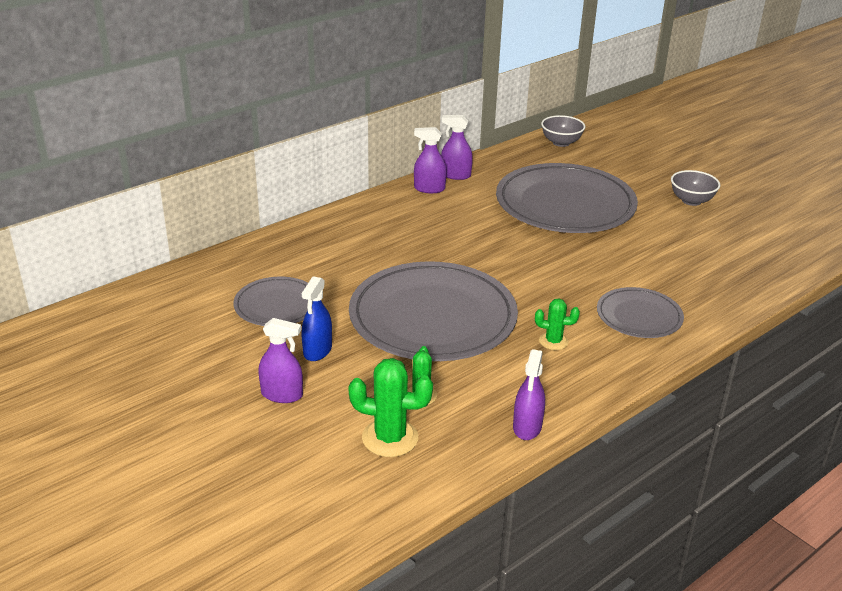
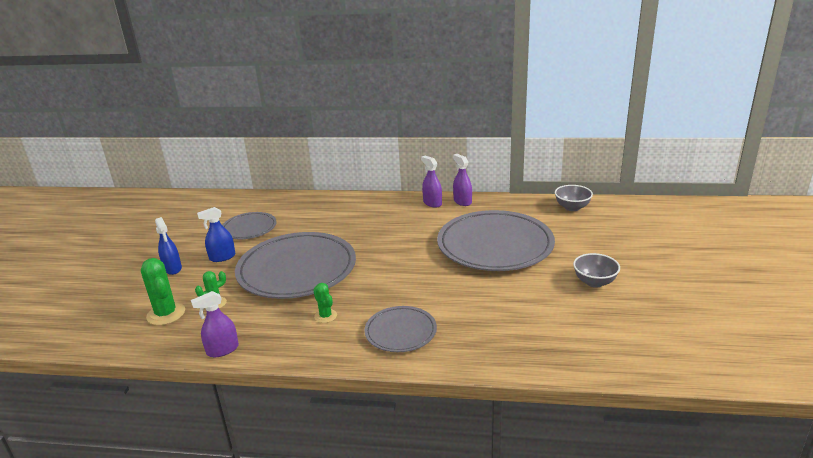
camera: 50 degrees right, 5 degrees down
purple spray bottle [258,318,303,403] -> blue spray bottle [155,217,182,275]

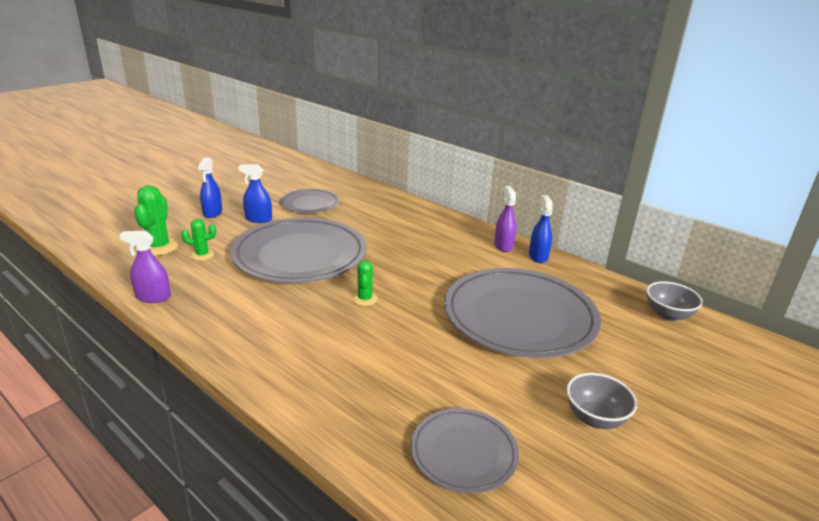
camera: 30 degrees right, 0 degrees up
green cactus [313,283,337,323] -> green cactus moved to [352,260,378,306]
grey plate [364,306,437,352] -> grey plate moved to [411,408,519,493]
purple spray bottle [453,154,472,206] -> blue spray bottle [529,195,553,263]

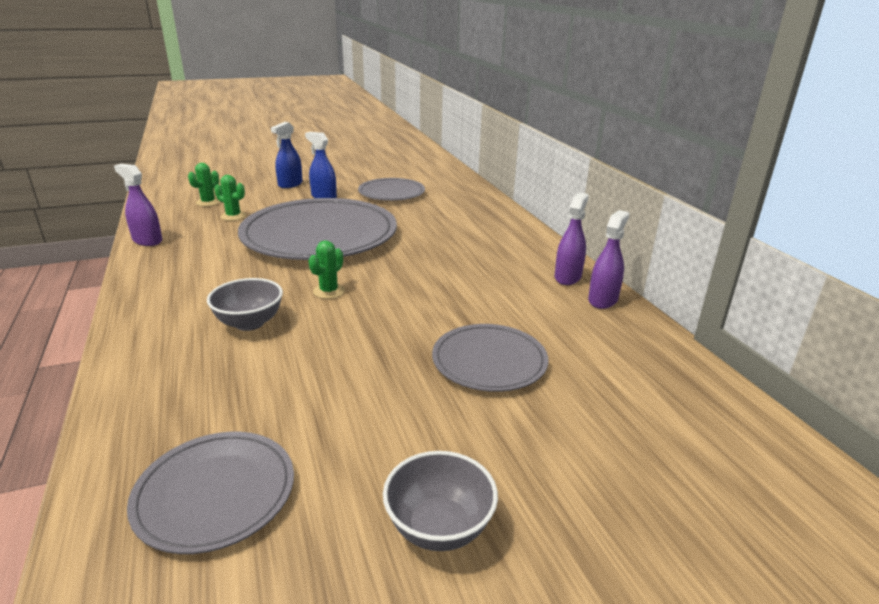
camera: 30 degrees right, 0 degrees up
green cactus [134,185,179,256] -> green cactus [188,163,220,206], size x0.59
grey plate [444,268,601,358] -> grey plate [432,324,548,392], size x0.52
blue spray bottle [529,195,553,263] -> purple spray bottle [588,210,629,309]
grey bowl [646,281,703,321] -> grey bowl moved to [207,278,283,331]

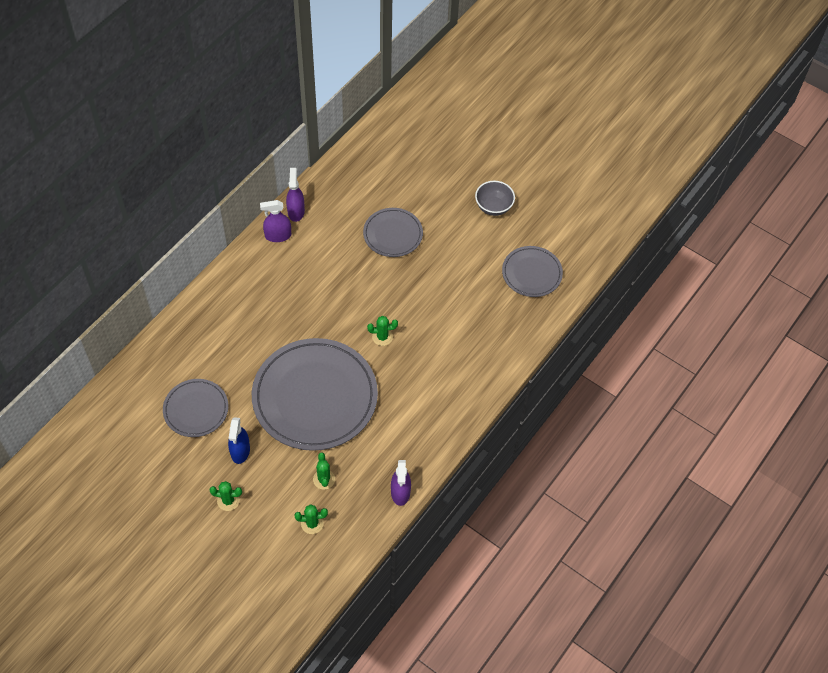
camera: 125 degrees left, 30 degrees up
grey bowl [207,278,283,331] -> none
blue spray bottle [271,122,303,188] -> green cactus [210,481,242,511]
purple spray bottle [588,210,629,309] -> purple spray bottle turned 90 degrees clockwise [286,168,305,222]

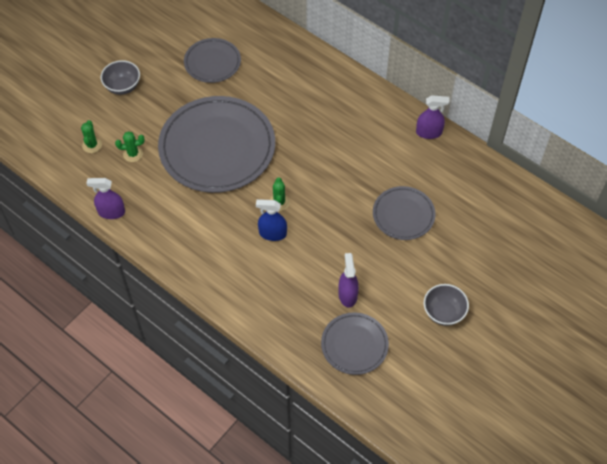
camera: 95 degrees right, 0 degrees up
green cactus [210,481,242,511] -> grey bowl [101,60,140,95]
blue spray bottle [228,417,250,464] -> blue spray bottle moved to [256,199,287,241]
purple spray bottle [260,200,291,242] -> purple spray bottle moved to [338,253,359,308]

